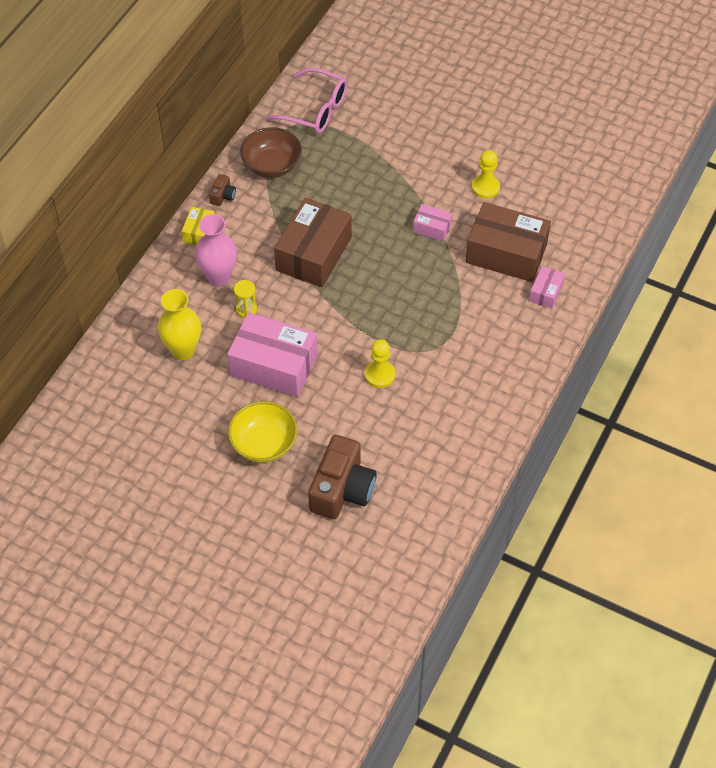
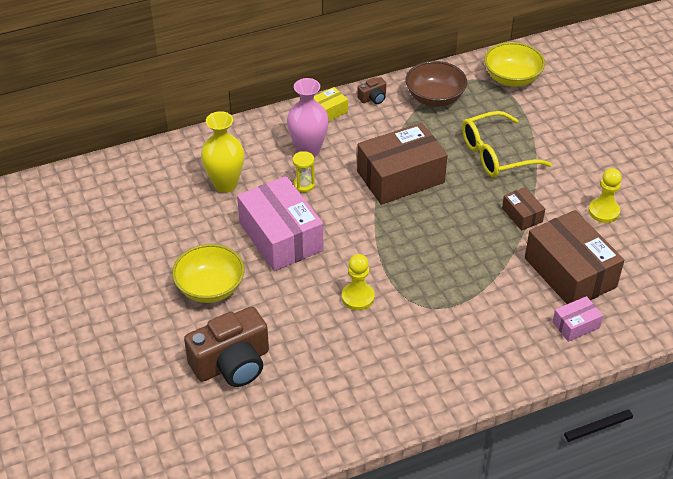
camera: 40 degrees right, 10 degrees down
pink glasses [265,67,348,134] -> yellow bowl [484,42,545,87]
pink box [413,204,453,241] -> brown box [502,187,545,231]
none -> yellow glasses [462,111,552,177]

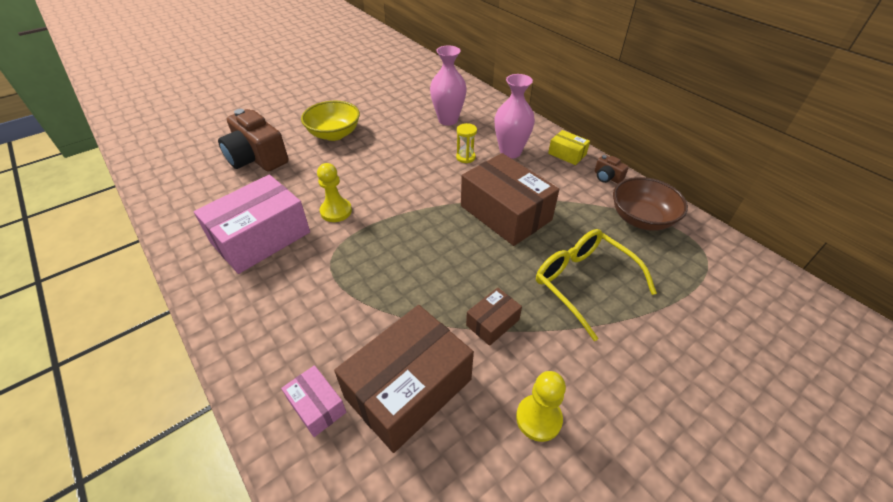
camera: 75 degrees right, 0 degrees up
yellow vase [201,111,244,193] -> pink vase [430,46,467,126]
pink box [237,176,323,271] -> pink box moved to [194,175,310,274]
yellow bowl [484,42,545,87] -> none

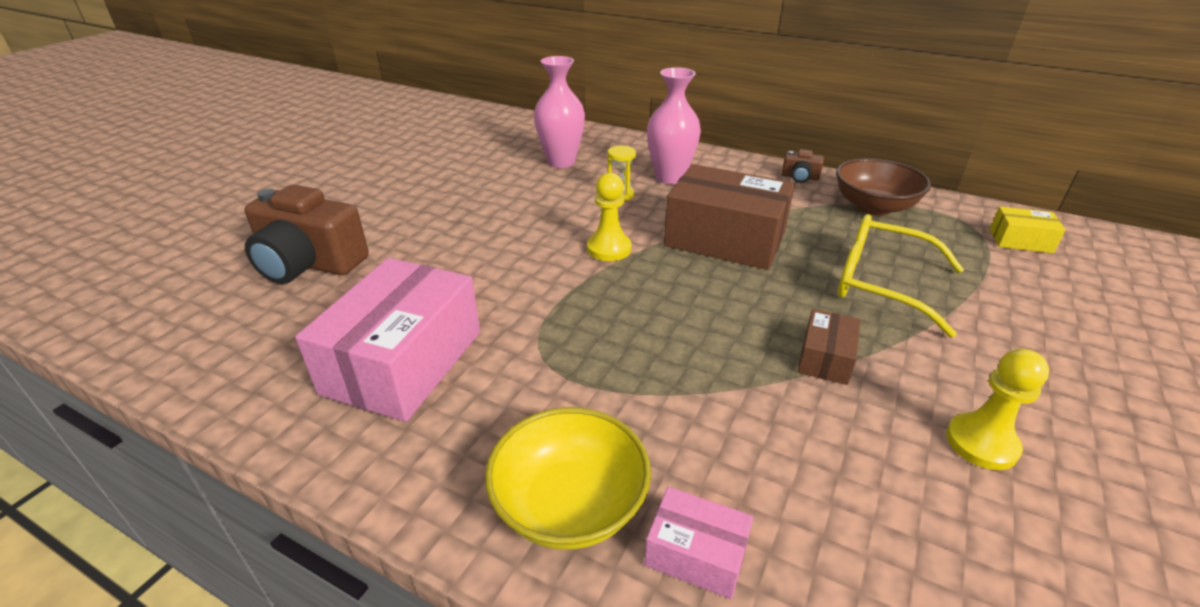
camera: 25 degrees left, 10 degrees down
yellow bowl [301,101,360,141] -> yellow bowl moved to [485,407,651,550]
yellow pawn [317,163,352,222] -> yellow pawn moved to [587,173,631,261]
brown box [334,305,474,453] -> none
yellow box [548,130,590,165] -> yellow box moved to [990,206,1066,253]

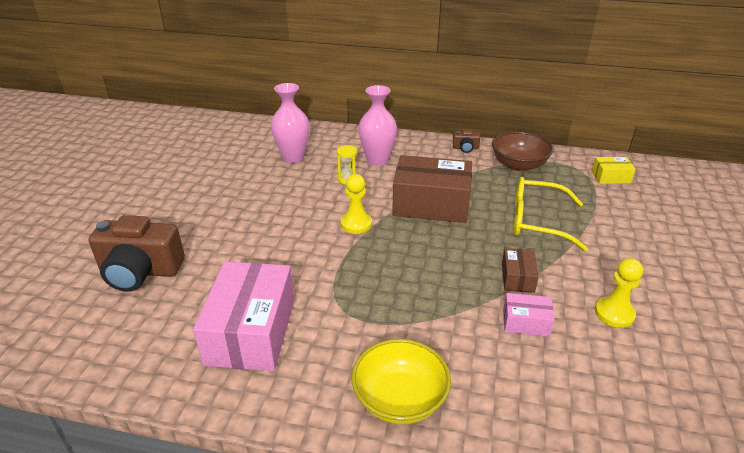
camera: 15 degrees left, 0 degrees up
pink box [644,487,753,599] -> pink box moved to [503,293,555,337]

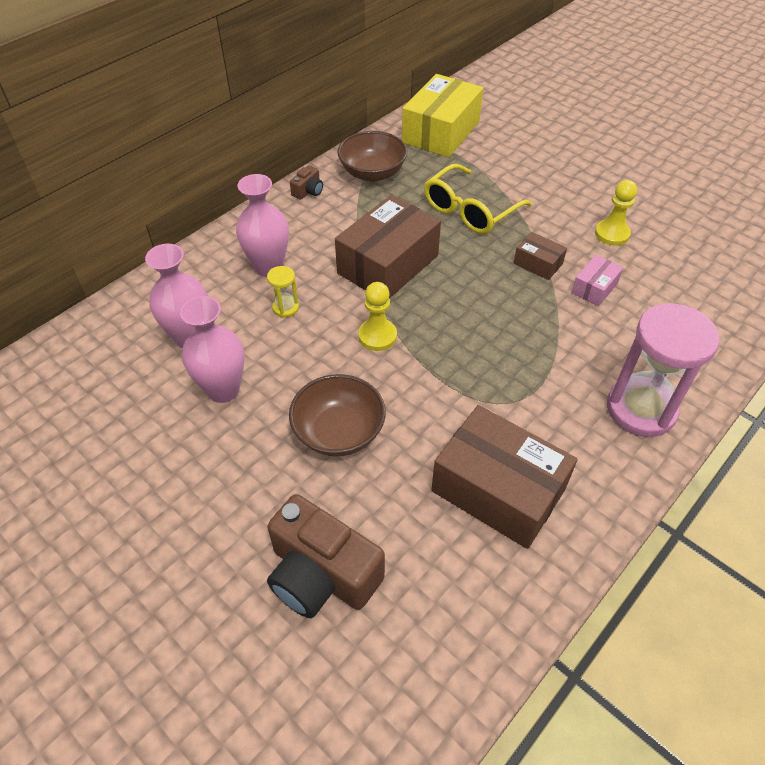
camera: 60 degrees left, 15 degrees up
brown camera [88,215,185,292] -> brown camera turned 90 degrees clockwise [267,494,385,618]
pink box [193,261,294,371] -> brown box [432,405,578,549]
yellow bowl [351,339,451,424] -> pink hourglass [607,303,720,437]
yellow box [592,157,636,184] -> yellow box [402,74,483,157], size x2.11
none -> pink vase [180,296,245,403]
none -> brown bowl [289,374,386,456]

